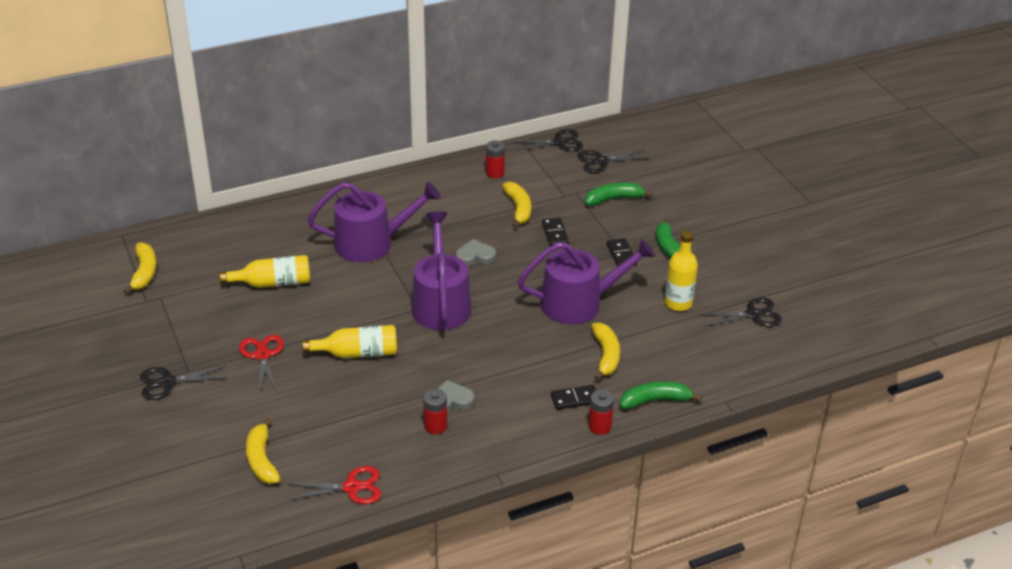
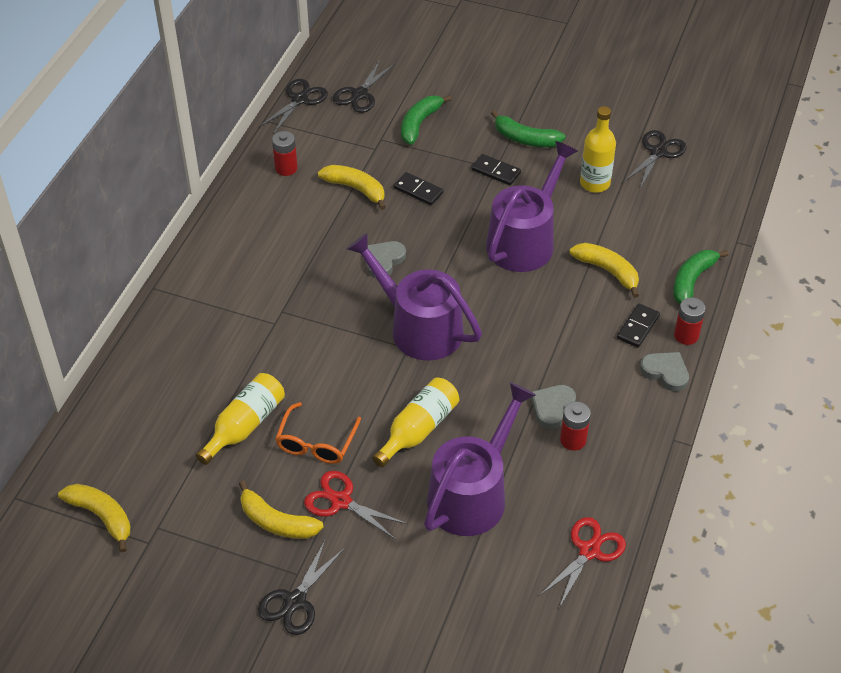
camera: 45 degrees left, 10 degrees up
yellow banana [246,418,280,484] -> yellow banana moved to [239,480,324,539]
purple watering can [307,182,441,262] -> purple watering can moved to [424,382,536,536]
none -> orange glasses [275,402,361,464]
none -> grey heart [640,352,689,391]

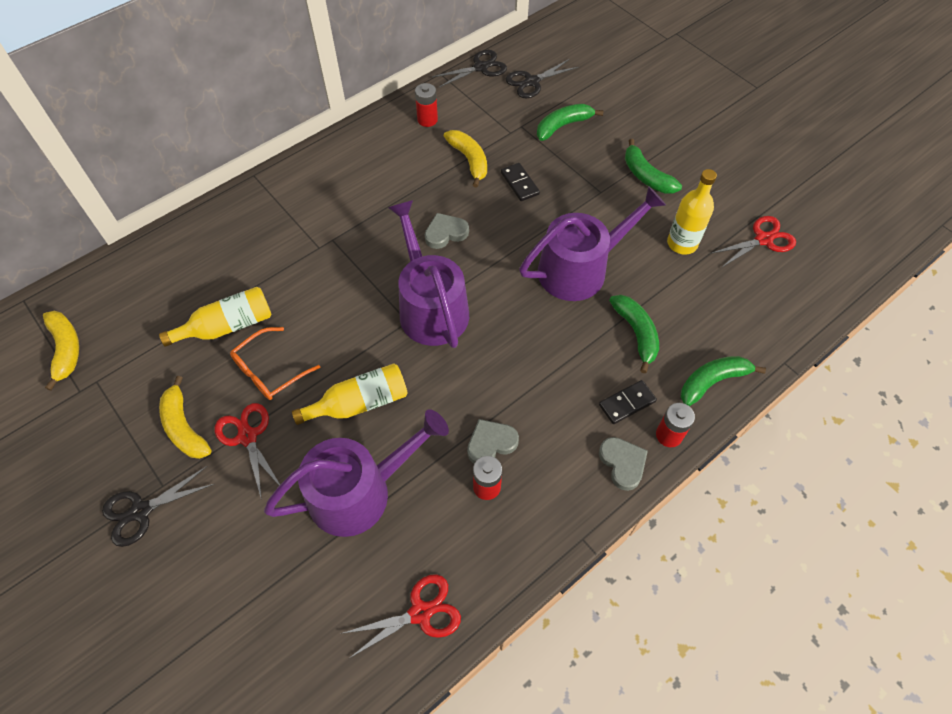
camera: 30 degrees right, 10 degrees up
black domino [471,154,521,186] -> none
yellow banana [569,243,639,298] -> green banana [609,295,659,373]
black scissors [624,130,687,189] -> red scissors [710,216,796,268]

